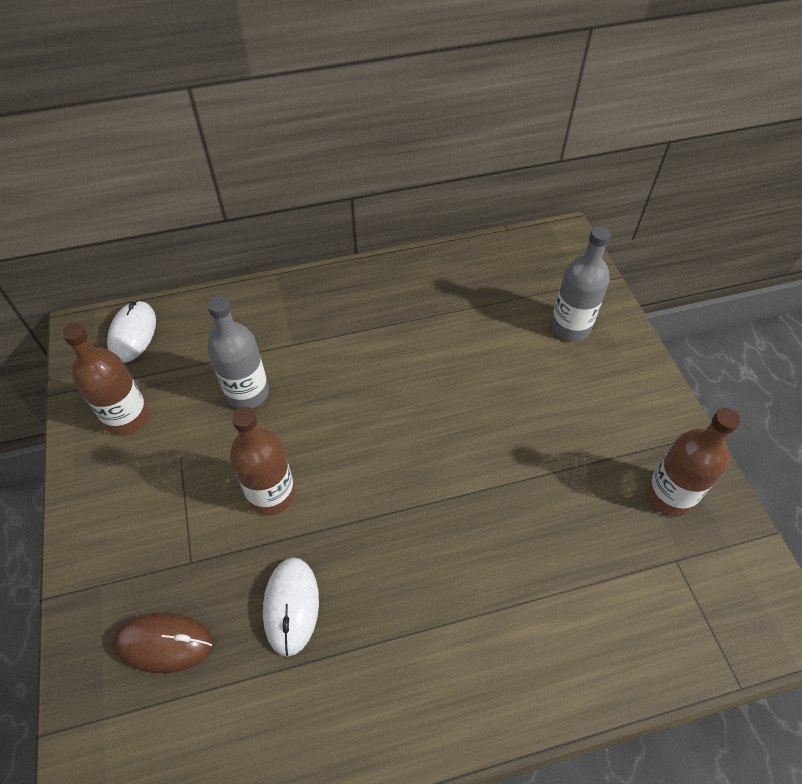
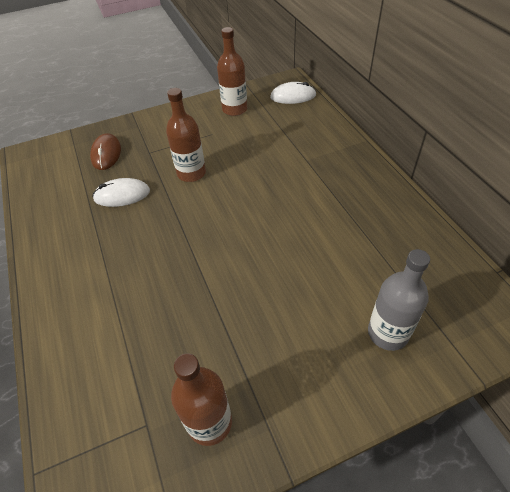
camera: 85 degrees right, 5 degrees down
grey bottle [207,296,269,409] -> none

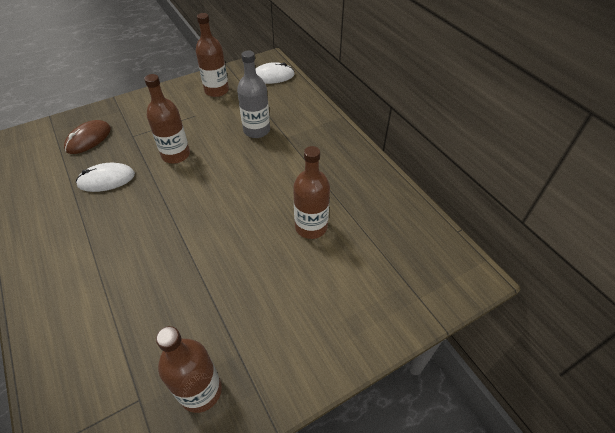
camera: 10 degrees left, 0 degrees up
brown mouse [90,133,121,170] -> brown mouse turned 45 degrees clockwise [64,120,111,154]
grey bottle [368,249,430,351] -> grey bottle moved to [237,50,270,138]
none -> brown bottle [293,146,330,239]

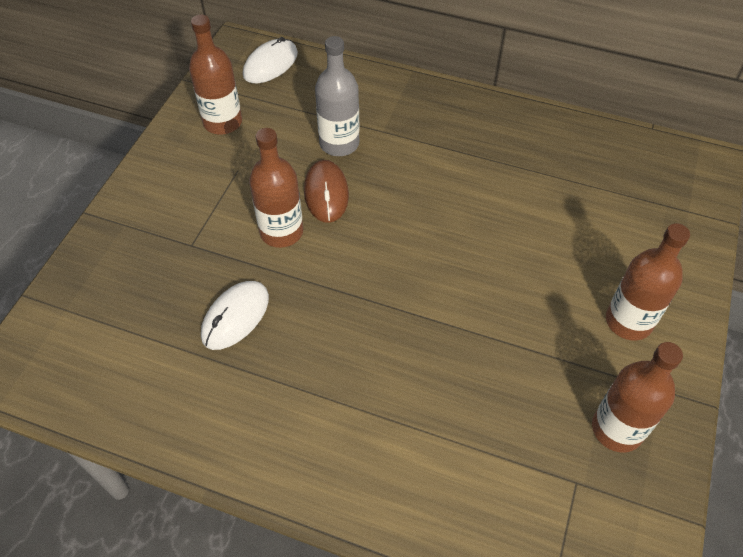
camera: 40 degrees left, 5 degrees up
brown mouse [64,120,111,154] -> brown mouse moved to [304,160,349,223]
brown bottle [293,146,330,239] -> brown bottle moved to [606,223,690,340]

